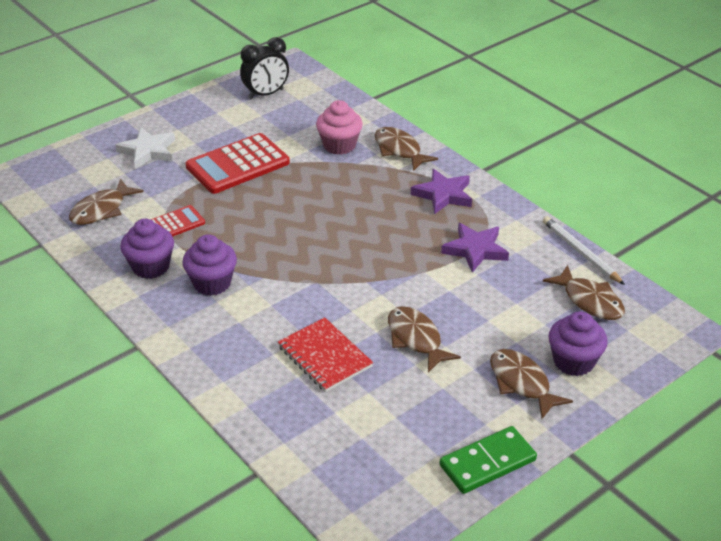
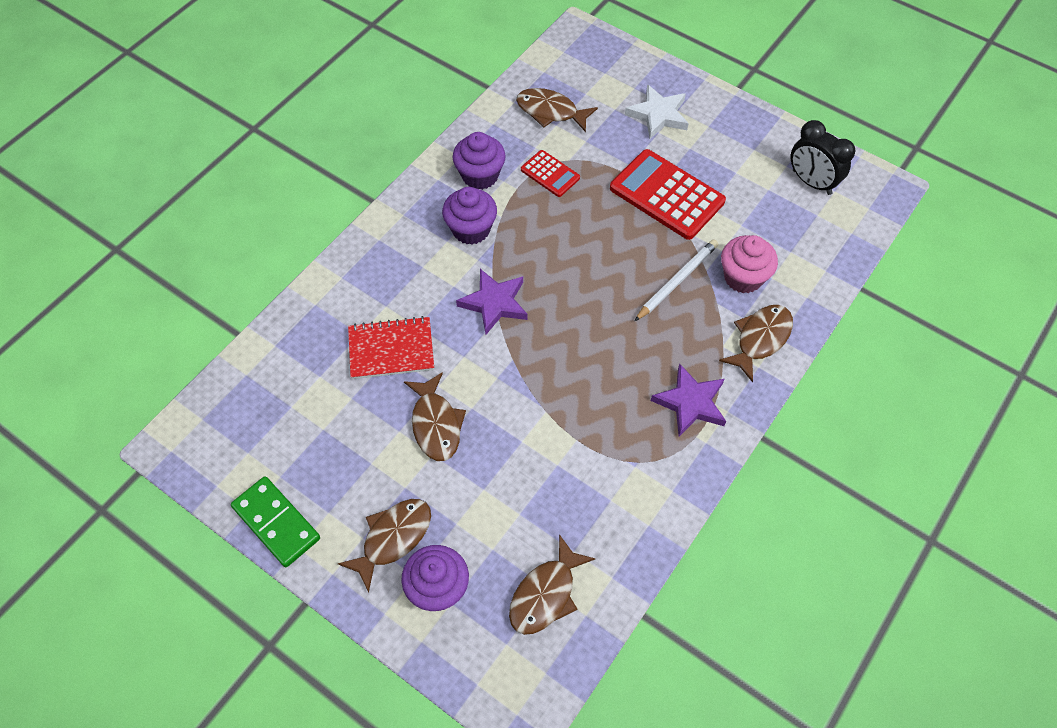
camera: 75 degrees right, 20 degrees up
red notebook [278,317,373,392] -> red notebook turned 45 degrees clockwise [348,316,434,379]
brown fish [388,306,461,372] -> brown fish turned 120 degrees clockwise [404,372,466,461]
purple star [441,223,509,273] -> purple star moved to [456,269,527,334]
white pencil [543,216,625,285] -> white pencil moved to [635,239,718,321]

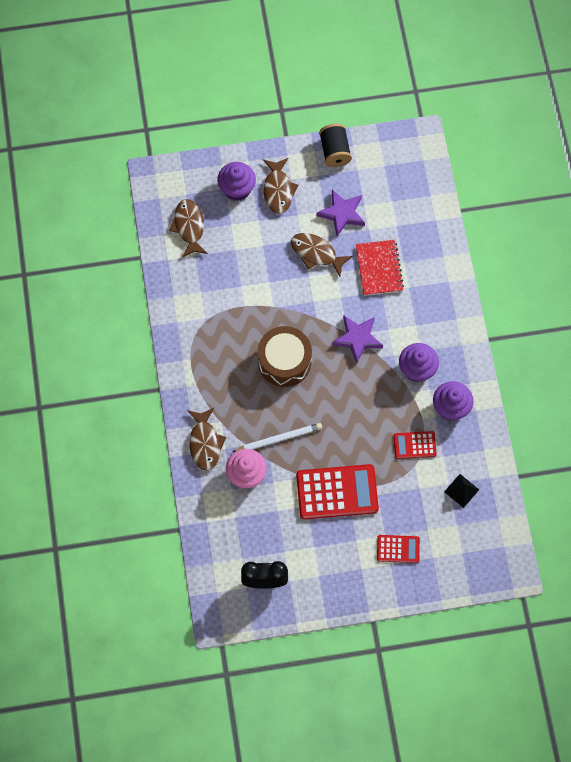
camera: 135 degrees right, 10 degrees up
green domino [231,476,320,567] -> black spool [319,123,352,167]
red notebook [348,316,434,379] -> red notebook turned 45 degrees counterclockwise [356,240,404,296]
brown fish [516,88,598,132] -> black pyramid [444,474,479,508]
white star [625,84,689,139] -> red calculator [377,535,420,563]
white pencil [635,239,718,321] -> white pencil turned 105 degrees counterclockwise [232,423,322,452]
purple star [651,363,726,436] -> purple star moved to [316,189,365,236]
none -> brown drum [258,326,312,387]

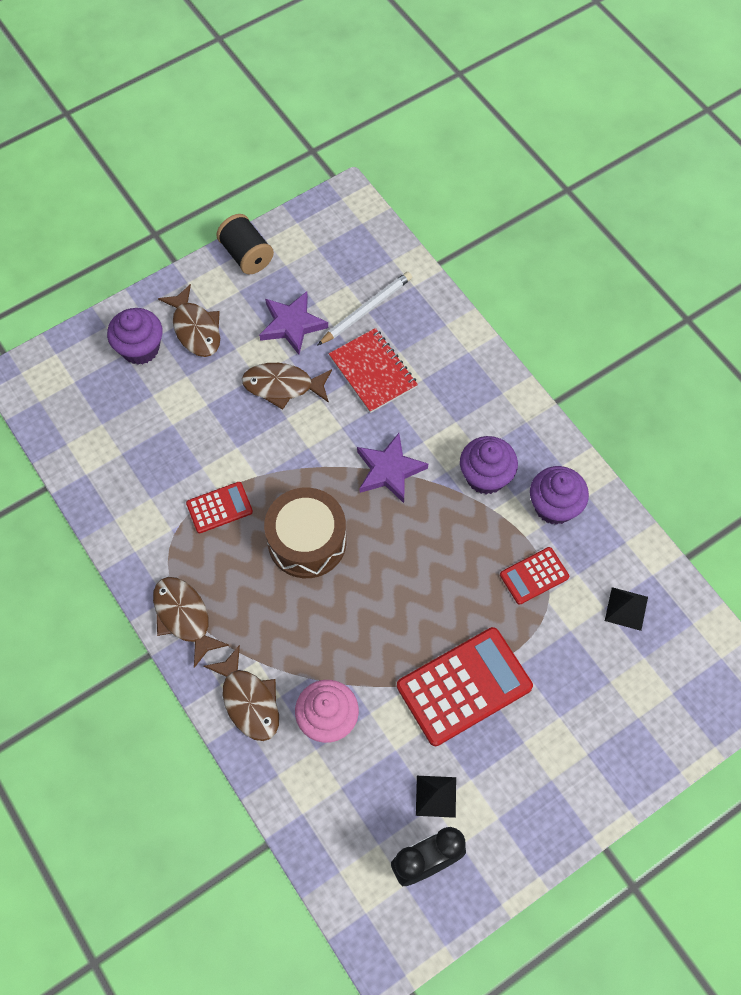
camera: 25 degrees left, 5 degrees down
brown fish [169,199,208,258] -> brown fish moved to [153,577,229,668]
white pencil [232,423,322,452] -> white pencil moved to [318,272,412,345]
red calculator [377,535,420,563] -> red calculator moved to [186,482,253,533]
none -> black pyramid [416,776,456,818]

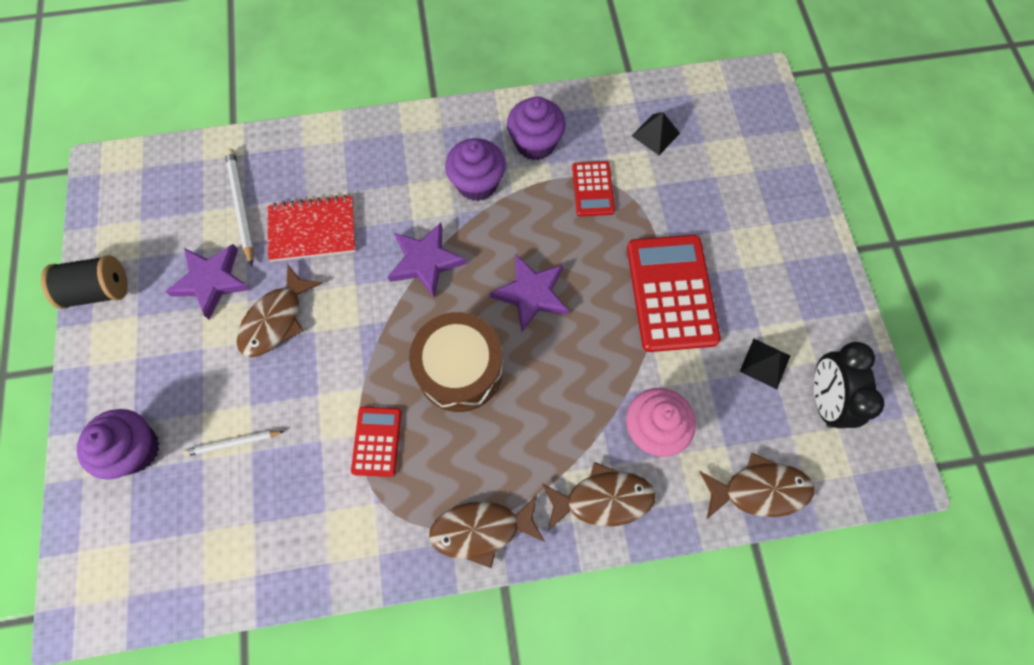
camera: 65 degrees left, 5 degrees up
brown fish [158,284,220,357] -> brown fish moved to [699,453,814,519]
none -> white pencil [183,431,285,456]
none -> purple star [489,255,569,332]

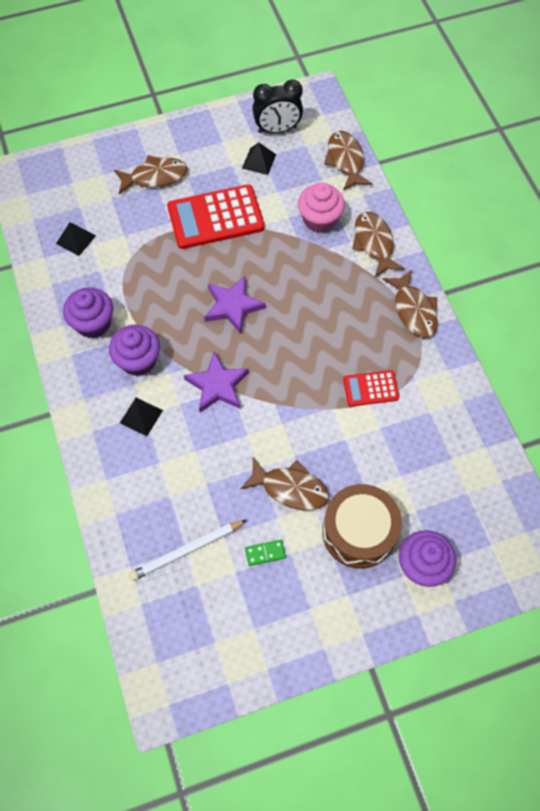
camera: 100 degrees left, 5 degrees down
black spool [41,255,128,309] -> none
purple star [165,244,251,320] -> green domino [245,540,286,566]
white pencil [183,431,285,456] -> none
red notebook [268,195,356,262] -> none
brown drum [409,312,503,412] -> brown drum moved to [322,484,402,569]
red calculator [572,161,615,216] -> none
none -> brown fish [114,155,188,194]
none -> black pyramid [120,398,163,436]

